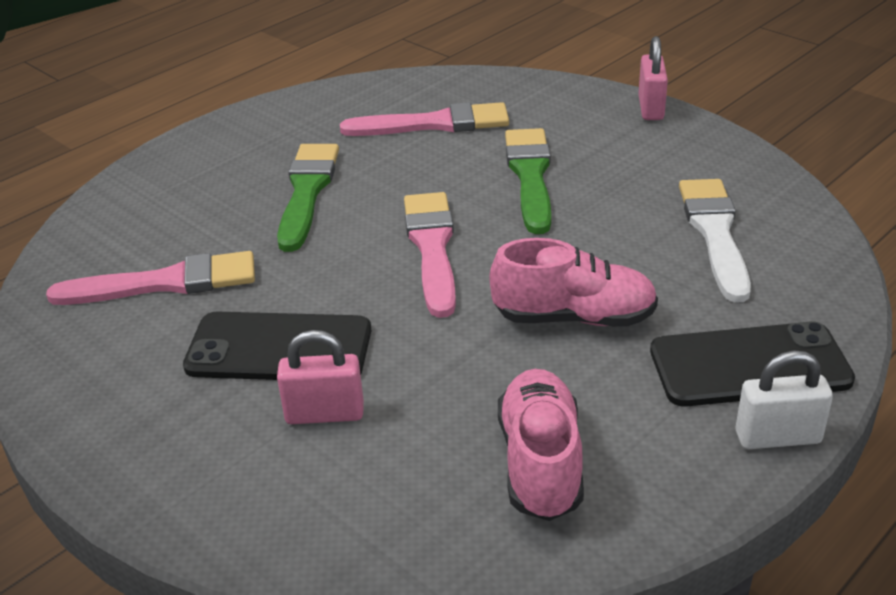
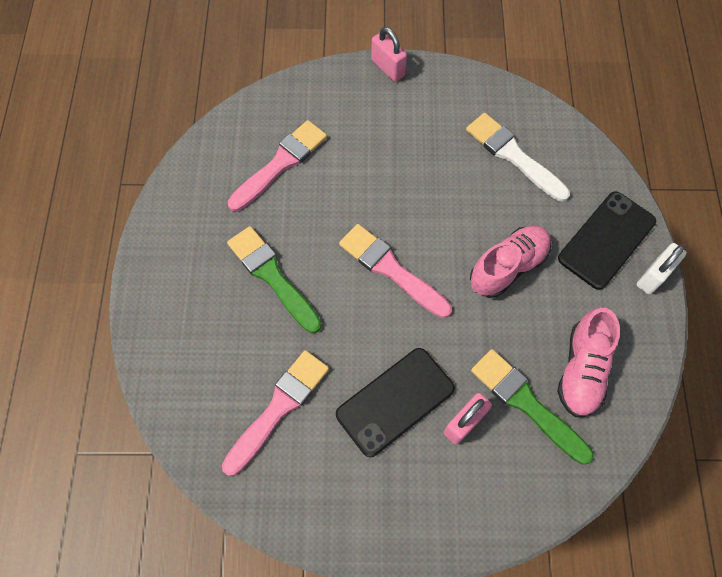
camera: 45 degrees left, 30 degrees up
pink shoe [498,369,584,521] -> pink shoe turned 120 degrees counterclockwise [557,308,620,417]
green brush [505,128,551,234] -> green brush moved to [471,349,594,465]

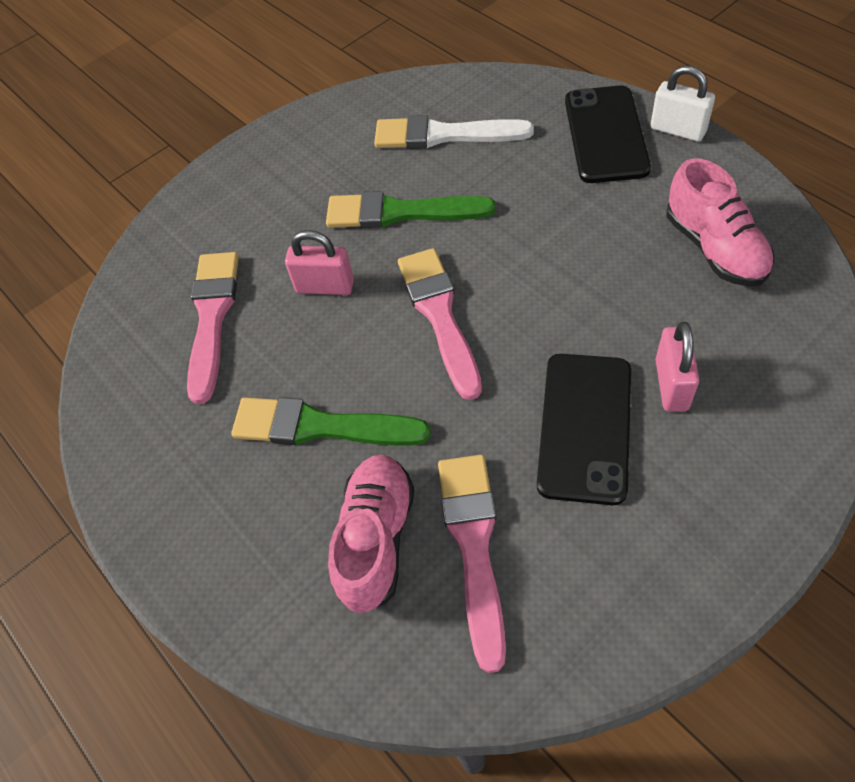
camera: 35 degrees left, 10 degrees down
pink brush [339,224,452,318] -> pink brush turned 75 degrees clockwise [398,248,482,400]
pink padlock [371,27,407,82] -> pink padlock moved to [285,230,354,295]
pink shoe [470,226,551,298] -> pink shoe moved to [328,455,415,613]
green brush [471,349,594,465] -> green brush moved to [326,191,495,228]
white padlock [636,243,687,294] -> white padlock turned 60 degrees counterclockwise [650,65,715,142]

